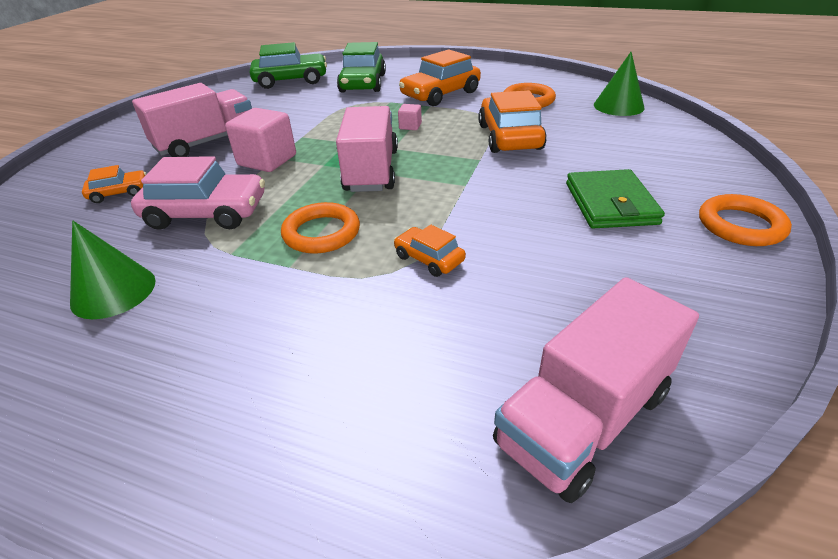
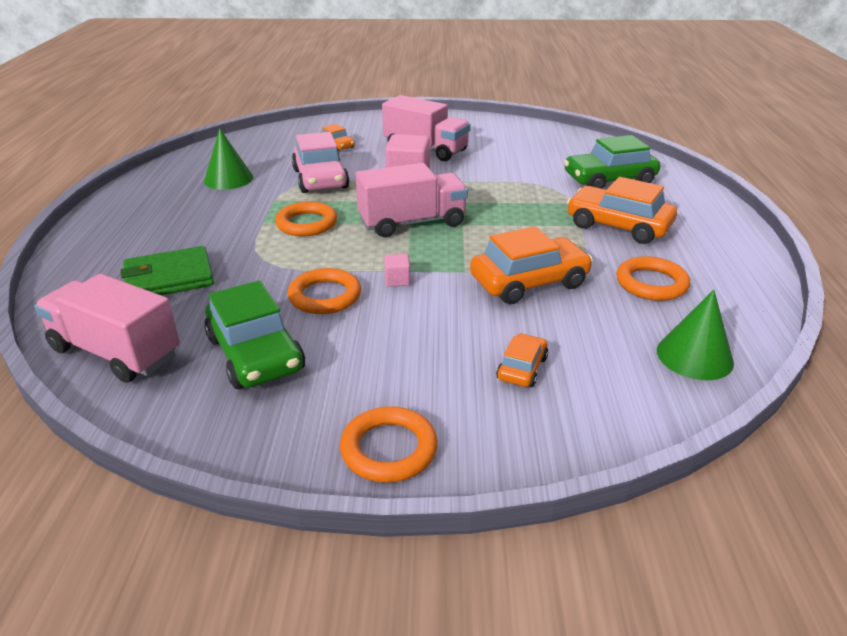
camera: 70 degrees right, 5 degrees down
green car [250,42,327,89] -> green car moved to [204,280,305,389]
orange car [394,225,466,277] -> orange car moved to [496,333,548,387]
pink cube [398,104,422,130] -> pink cube moved to [384,254,410,287]
green wallet [566,169,665,228] -> green wallet moved to [120,246,214,295]
none -> orange ring [288,268,361,314]

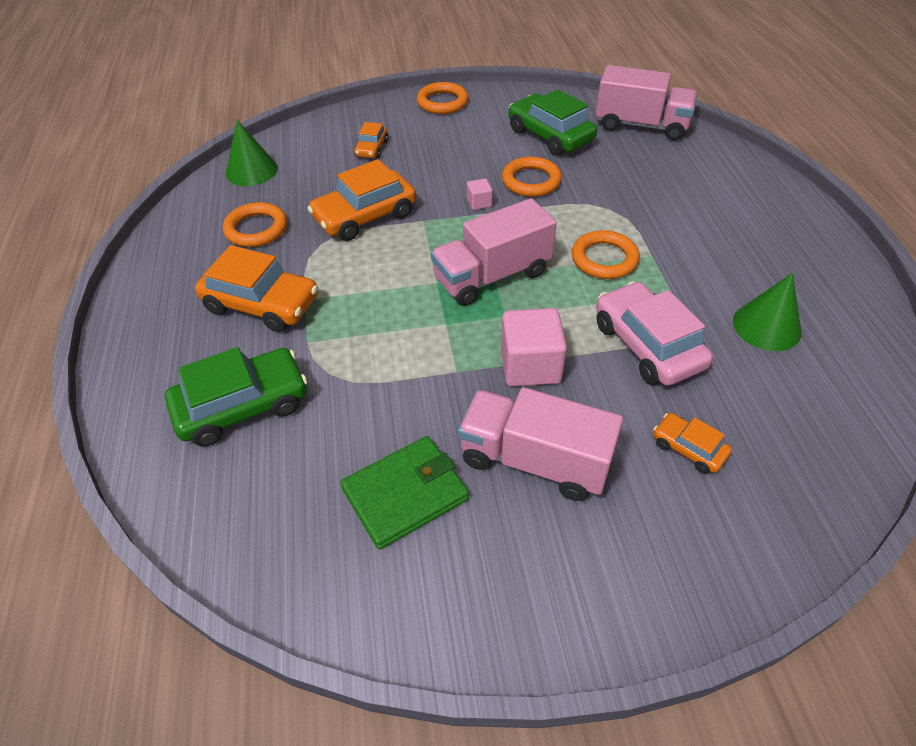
camera: 170 degrees right, 15 degrees up
green wallet [120,246,214,295] -> green wallet moved to [340,436,469,550]

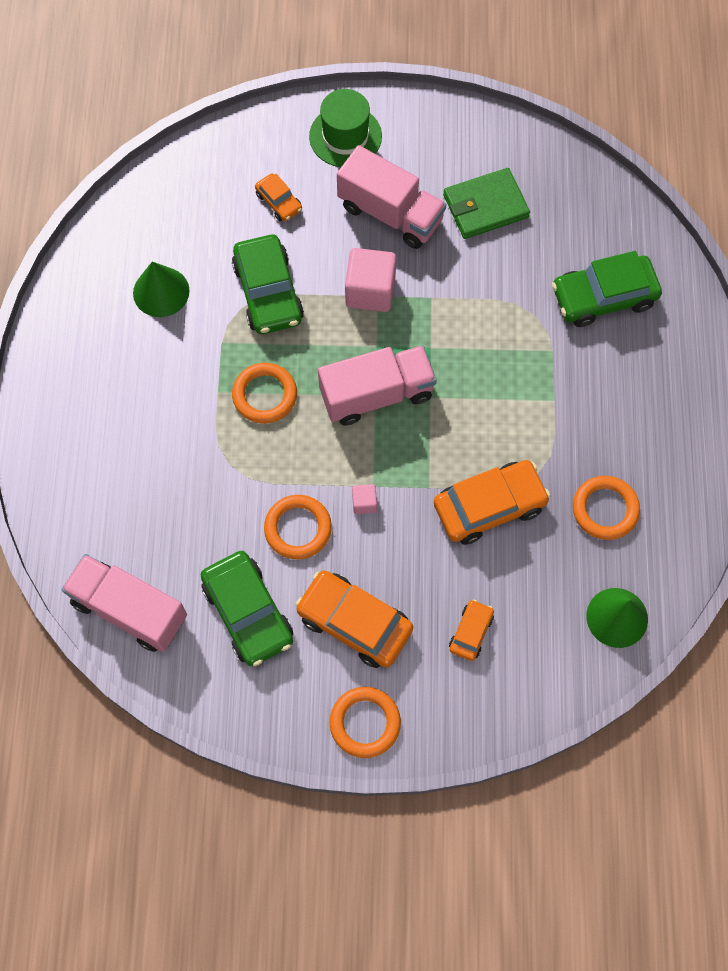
camera: 170 degrees left, 20 degrees up
orange car [195,245,318,332] -> orange car moved to [295,570,413,668]
pink car [596,281,713,386] -> green car [232,234,304,334]
none -> green hat [309,89,382,167]

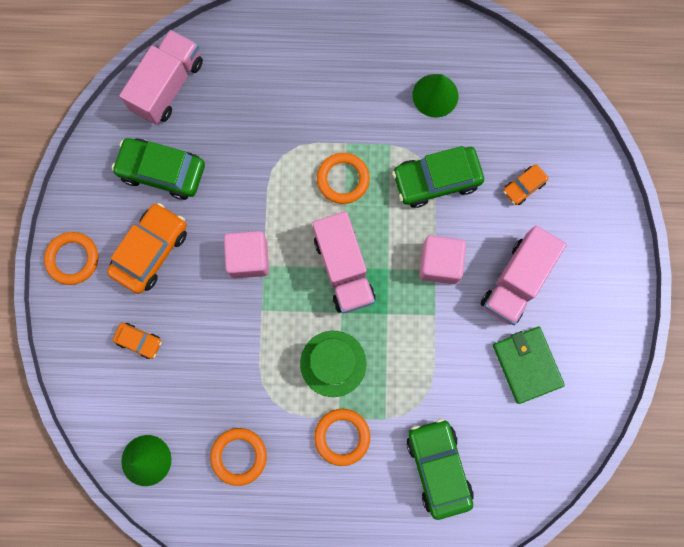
camera: 90 degrees right, 10 degrees up
green car [201,551,293,666] -> green car turned 45 degrees clockwise [112,138,205,200]
orange ring [264,495,332,559] -> orange ring moved to [314,409,370,466]
green hat [309,89,382,167] -> green hat moved to [300,331,366,397]
pink cube [352,484,377,514] -> pink cube [224,231,269,278], size x2.08
orange car [434,460,550,545] -> none

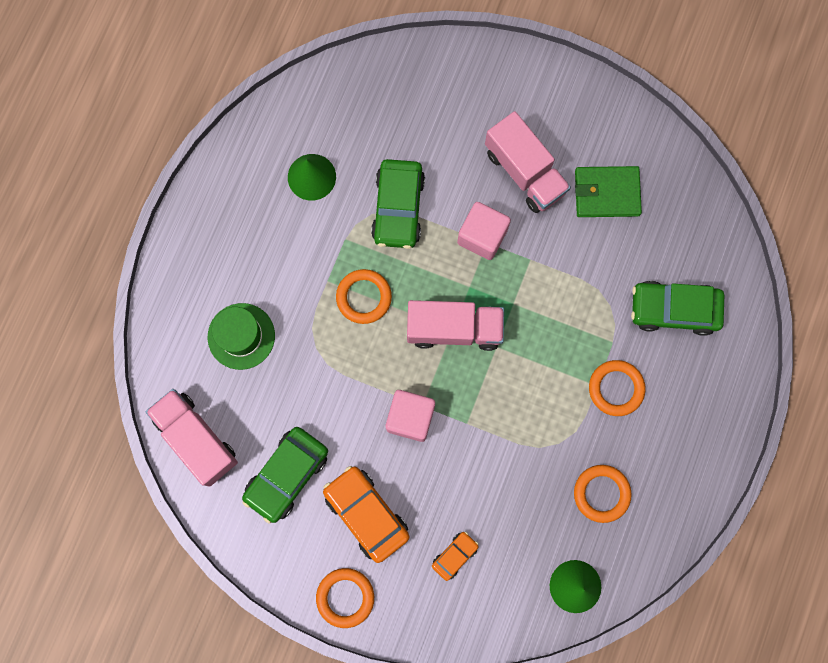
camera: 70 degrees left, 0 degrees up
green hat [300,331,366,397] -> green hat moved to [208,303,275,370]
orange car [503,165,548,205] -> none

